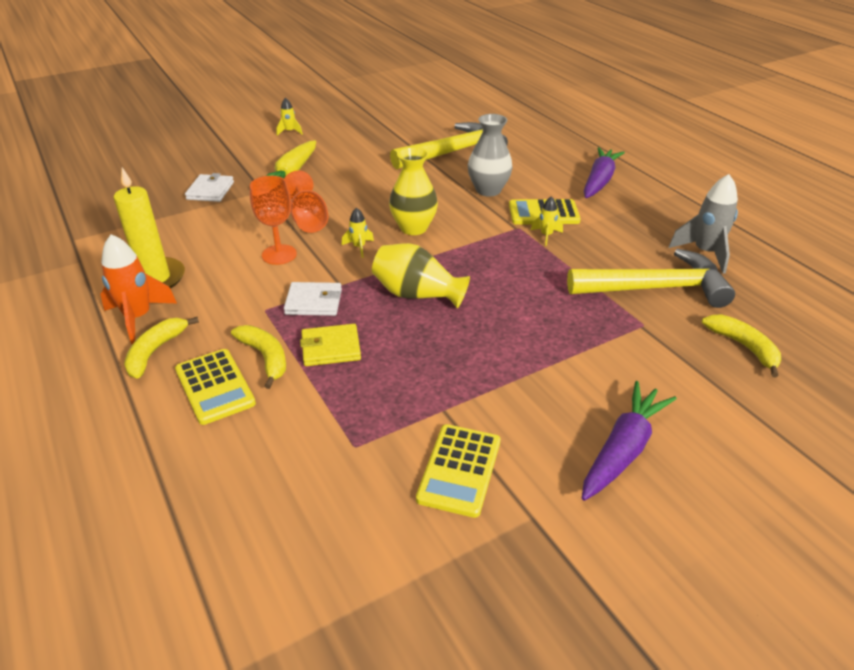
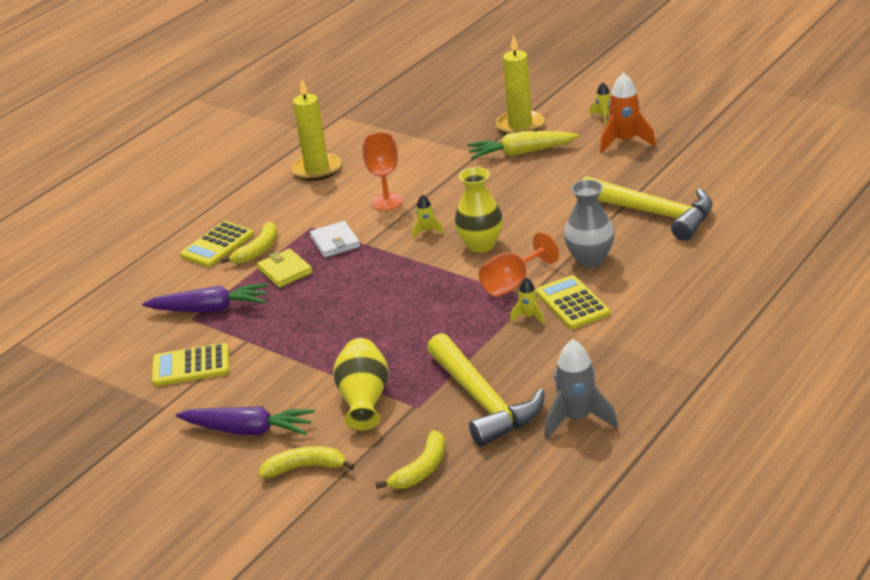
camera: 70 degrees right, 5 degrees down
orange rocket [100,234,177,344] -> orange rocket moved to [600,73,656,153]
yellow banana [124,317,199,379] -> yellow banana moved to [259,446,355,478]
white wallet [185,173,234,202] -> none
orange goblet [284,171,329,233] -> orange goblet moved to [479,232,559,297]
yellow vase [372,243,470,308] -> yellow vase moved to [333,338,389,431]
purple carrot [584,147,625,198] -> purple carrot moved to [142,283,268,313]
none -> yellow candle [496,35,544,134]

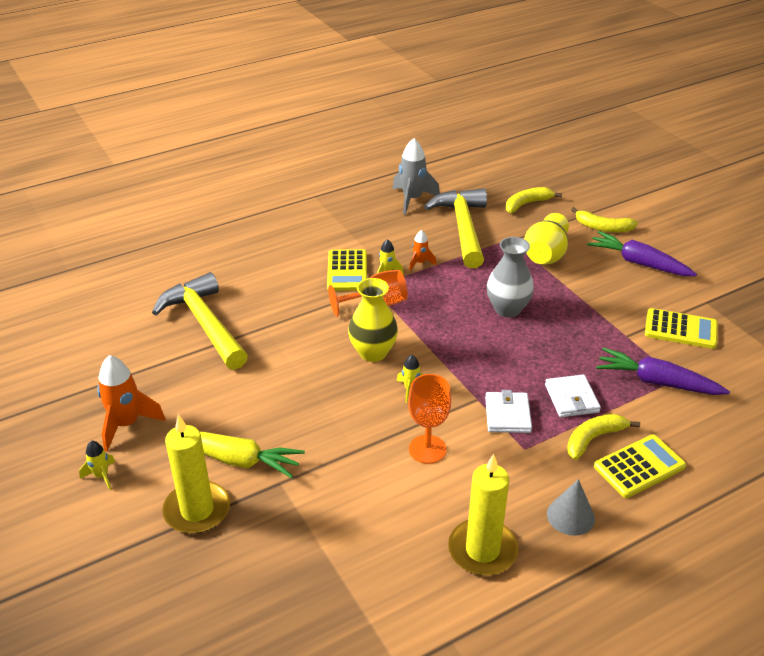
camera: 160 degrees left, 5 degrees up
yellow wallet [257,249,313,288] -> white wallet [545,374,601,417]
grey vase [564,180,615,267] -> grey vase moved to [487,237,534,318]
none -> orange rocket [409,230,437,271]
none -> grey cone [547,479,595,536]

